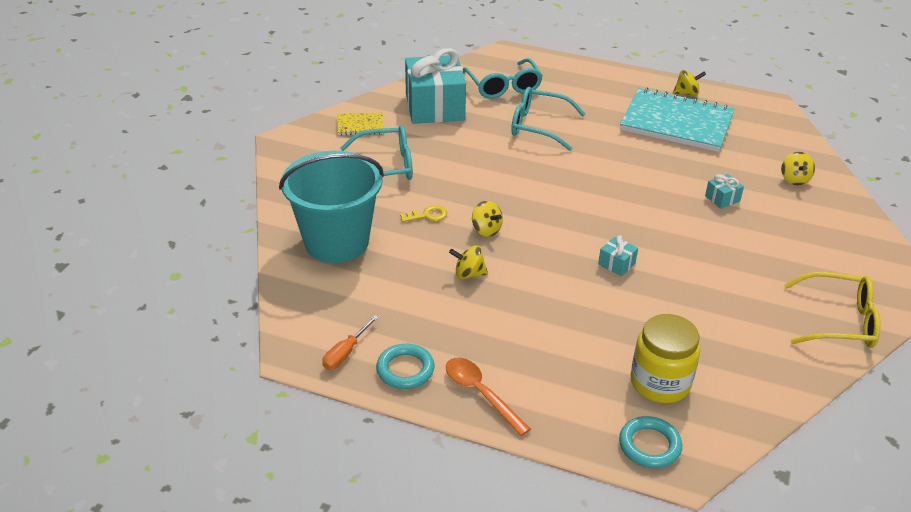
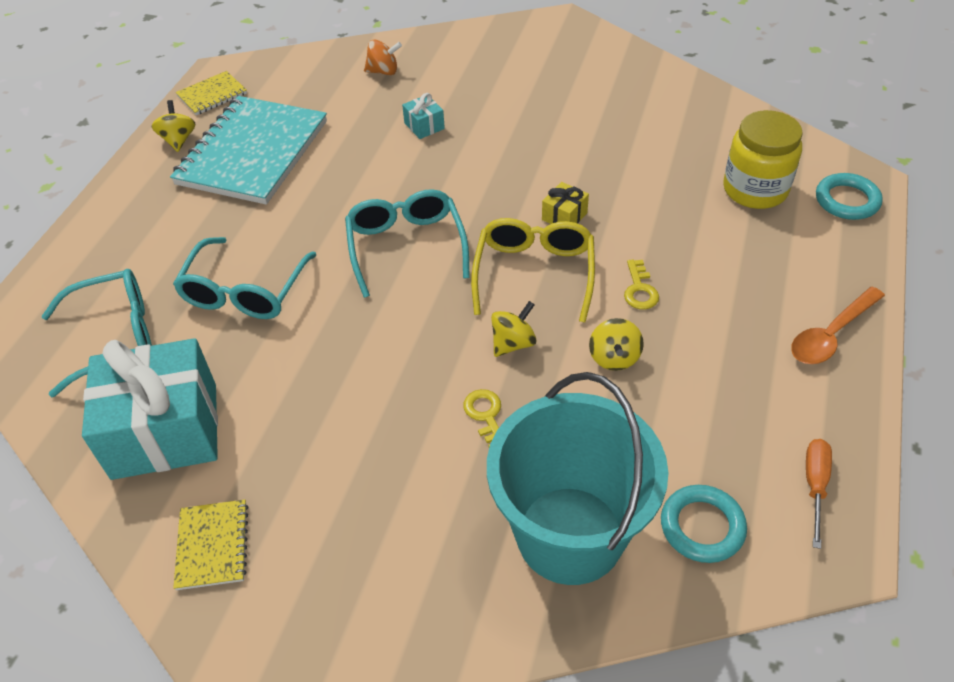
camera: 90 degrees left, 10 degrees up
orange screwdriver [322,315,379,370] -> orange screwdriver turned 105 degrees counterclockwise [806,439,832,549]
turquoise glasses [340,125,413,180] -> turquoise glasses moved to [345,189,470,298]
turquoise ring [376,344,435,389] -> turquoise ring moved to [661,485,747,563]
turquoise gift [598,235,638,276] -> yellow gift [542,182,589,224]
yellow spinning top [781,152,815,185] -> orange spinning top [364,40,402,75]
yellow glasses [784,272,881,348] -> yellow glasses moved to [471,218,595,322]
none -> yellow notebook [176,71,247,115]
none -> yellow key [624,259,659,309]

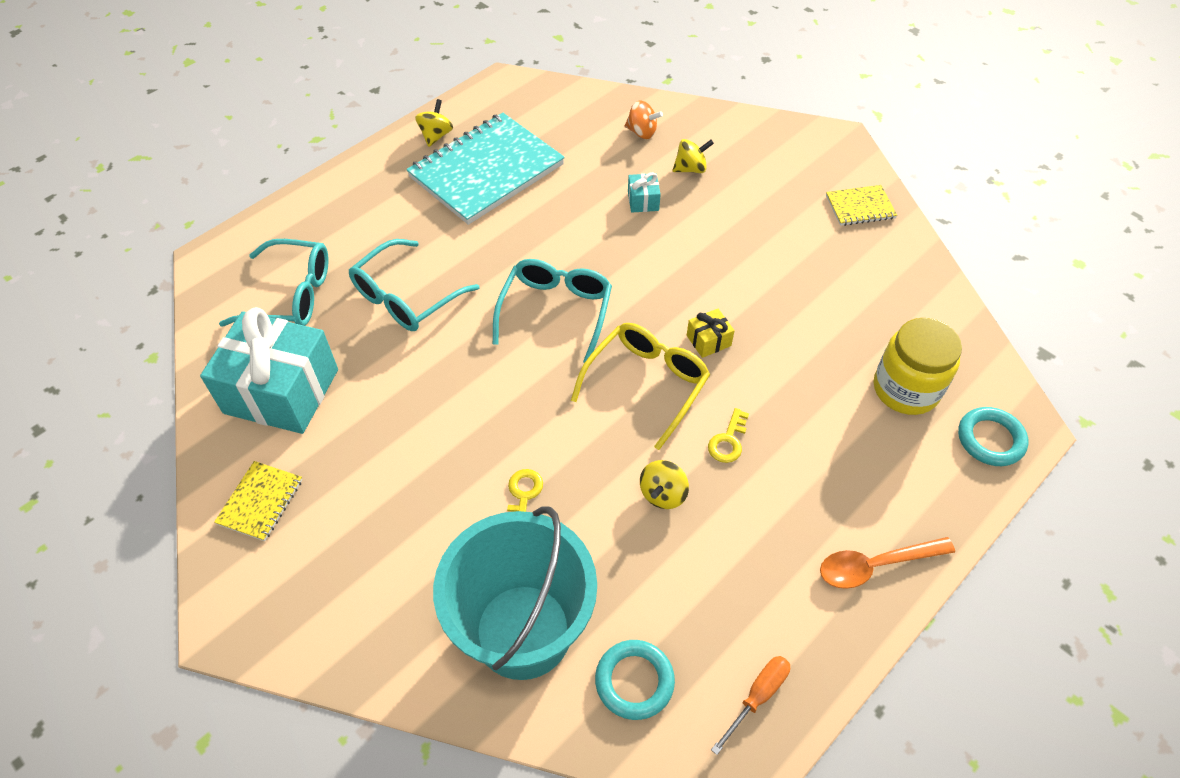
camera: 25 degrees right, 5 degrees up
yellow notebook [176,71,247,115] -> yellow notebook moved to [826,185,897,226]
yellow spinning top [491,301,537,357] -> yellow spinning top moved to [672,139,714,173]

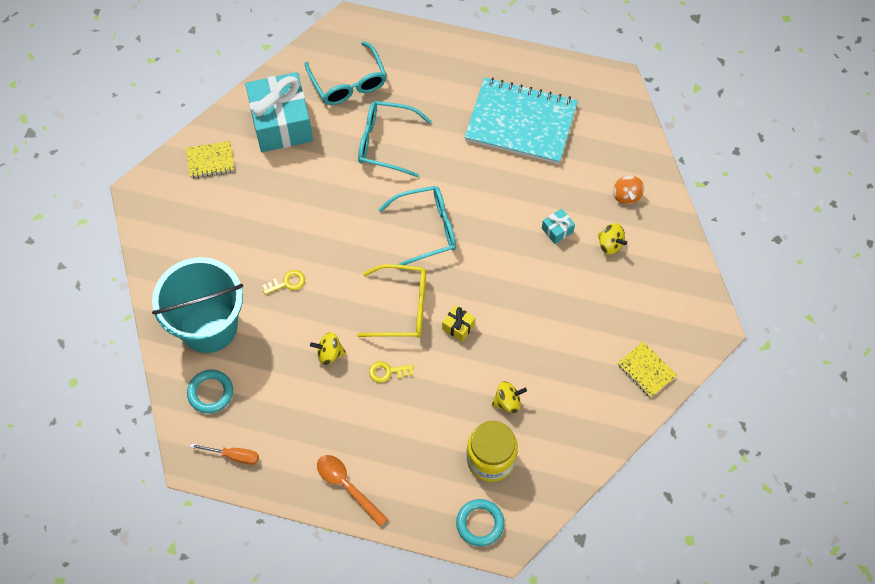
camera: 60 degrees right, 10 degrees up
yellow spinning top [415,99,453,147] -> yellow spinning top moved to [492,382,527,413]

